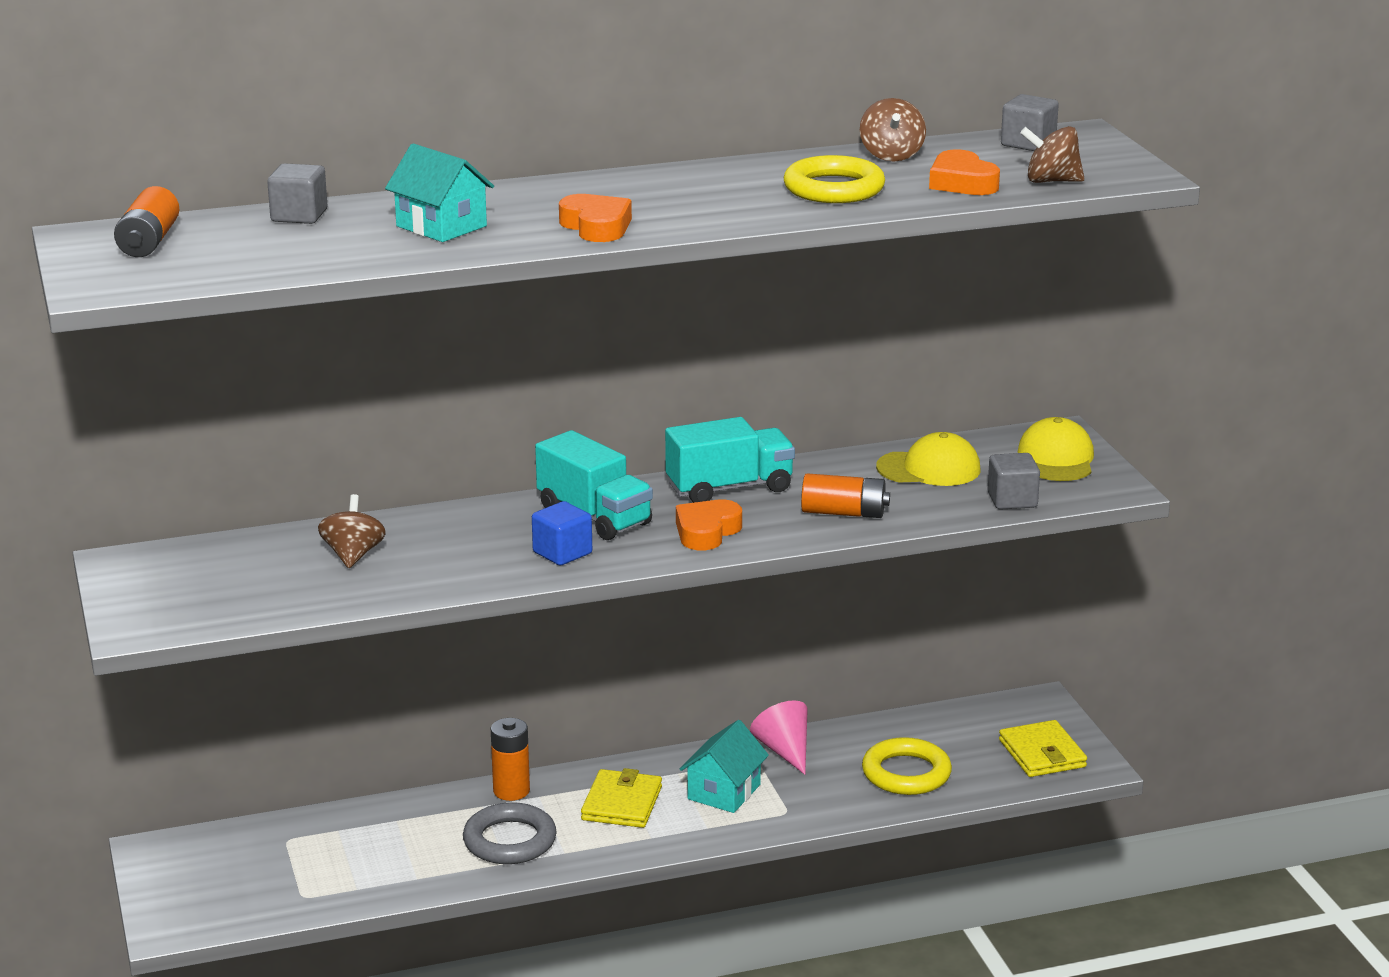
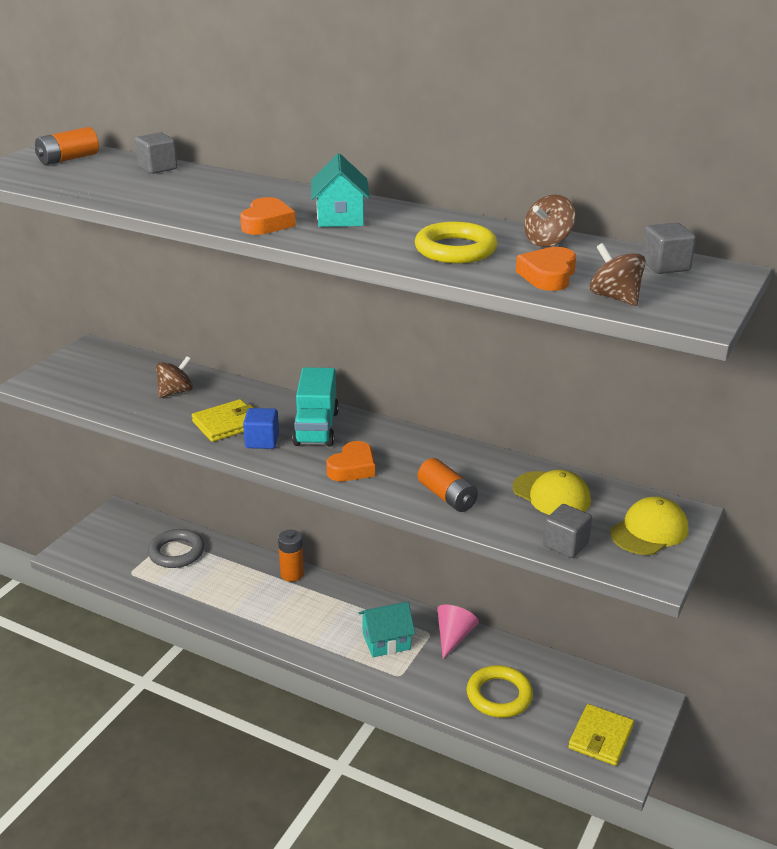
camera: 45 degrees right, 5 degrees up
turquoise house [385,143,494,242] -> turquoise house moved to [311,153,370,227]
grey ring [463,802,557,864] -> grey ring moved to [148,529,205,568]
yellow wallet [581,768,662,828] -> yellow wallet moved to [192,399,254,442]
turquoise truck [665,417,795,503] -> none
orange heart [676,500,742,550] -> orange heart turned 135 degrees clockwise [327,441,375,481]

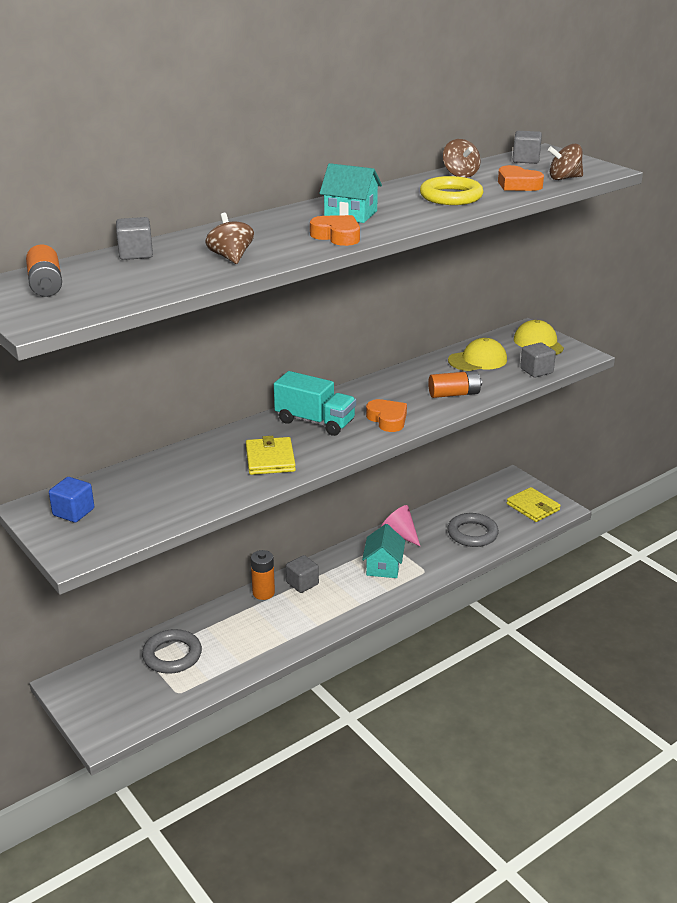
camera: 65 degrees left, 0 degrees up
brown spinning top [156,356,193,398] -> brown spinning top moved to [206,213,254,264]
blue cube [243,408,279,449] -> blue cube moved to [49,477,94,522]
yellow ring [467,665,533,718] -> grey ring [447,513,499,547]
none -> grey cube [286,555,319,593]

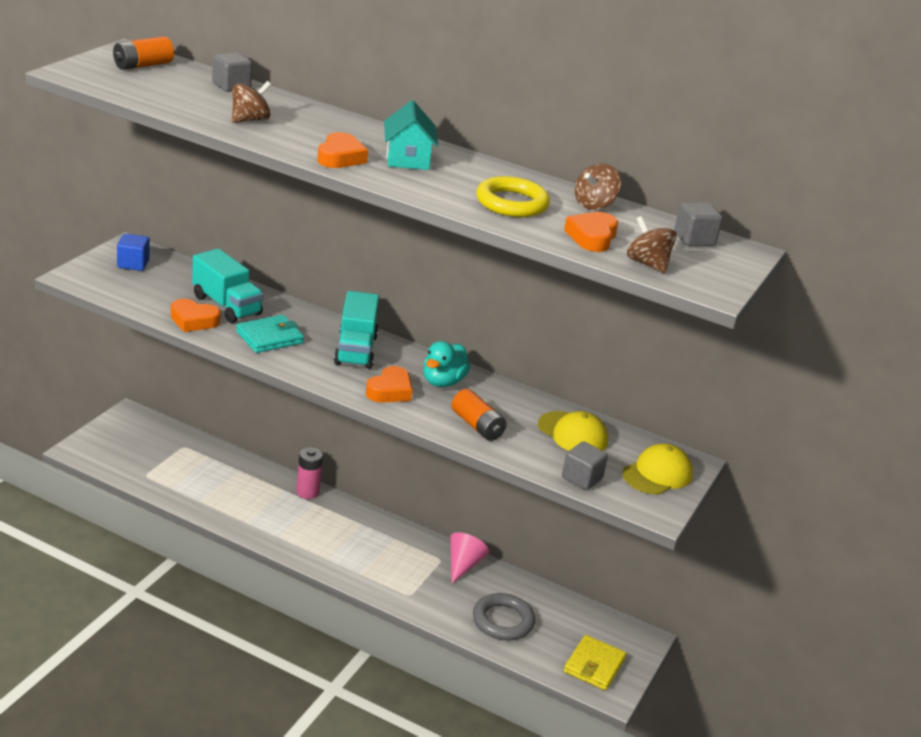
camera: 60 degrees right, 0 degrees up
grey ring [142,629,202,674] -> none
yellow wallet [246,436,296,475] -> turquoise wallet [236,315,304,353]
orange battery [251,550,275,600] -> pink battery [296,447,323,499]
grey cube [286,555,319,593] -> none
turquoise house [362,524,405,578] -> none
none -> orange heart [171,299,221,332]
none -> turquoise truck [192,249,264,323]
none -> turquoise duck [423,341,470,387]

